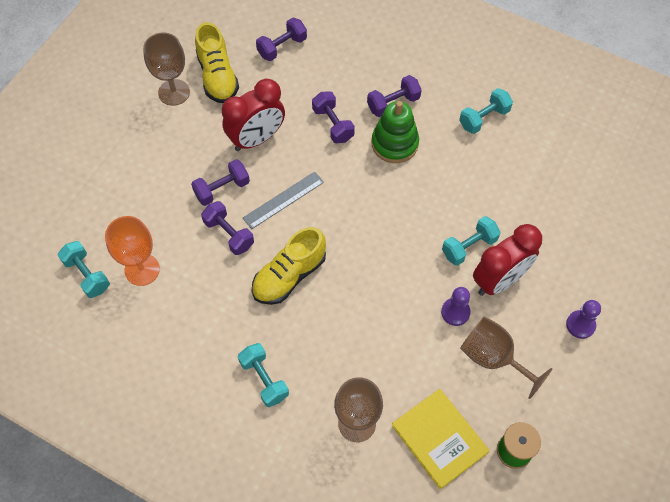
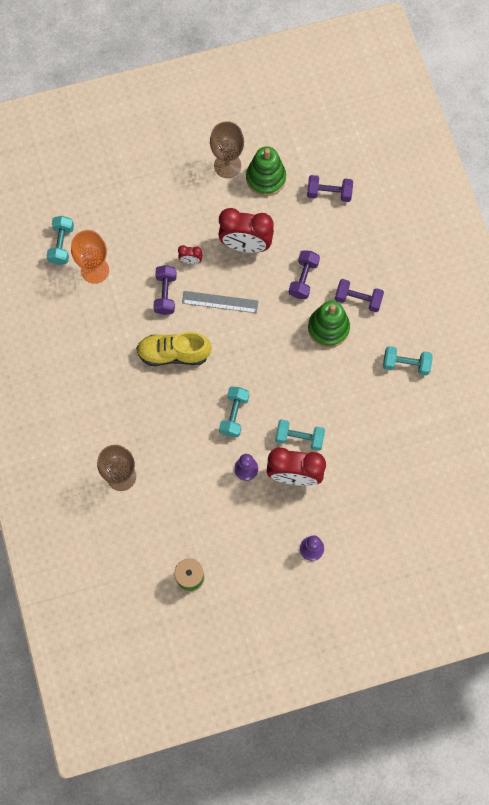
camera: 45 degrees right, 10 degrees up
purple dumbbell [191,159,250,206] -> red clock [178,245,203,264]
yellow shoe [195,22,239,103] -> green stacking toy [246,146,286,196]
turquoise dumbbell [238,343,289,407] -> turquoise dumbbell moved to [219,387,249,437]
yellow book [392,389,489,489] -> none
brown goblet [460,316,552,399] -> none

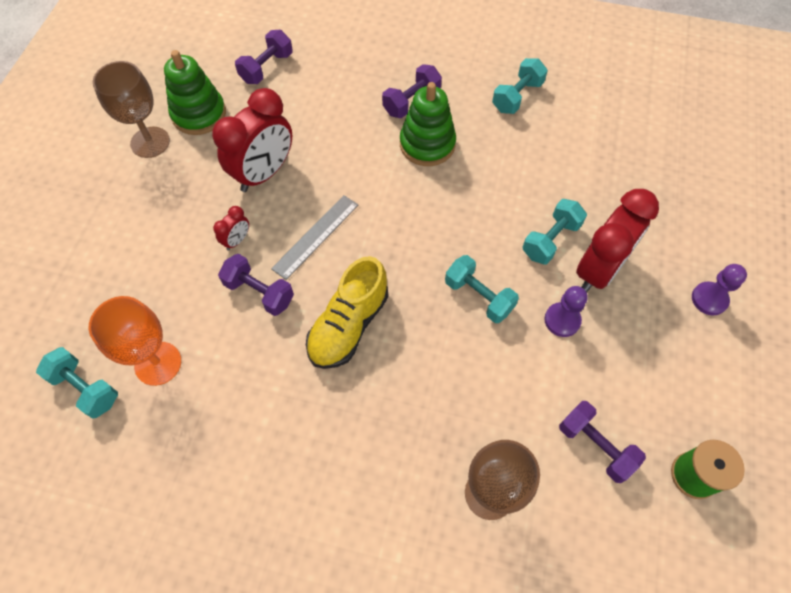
camera: 60 degrees left, 10 degrees down
purple dumbbell [289,250,320,299] -> purple dumbbell moved to [559,401,646,483]

